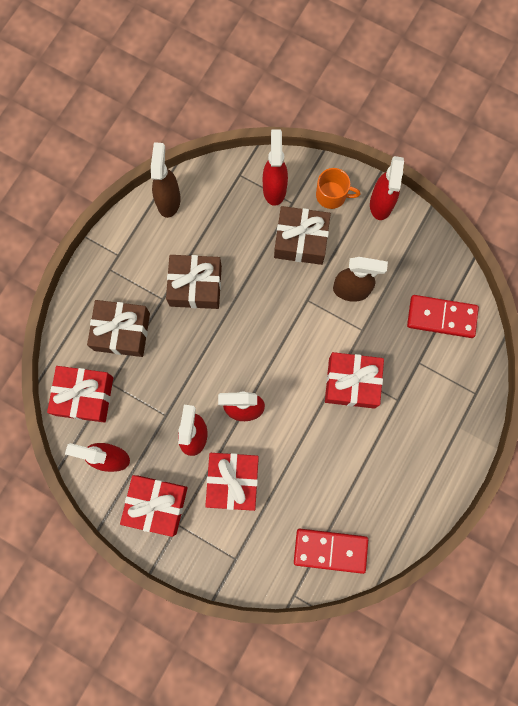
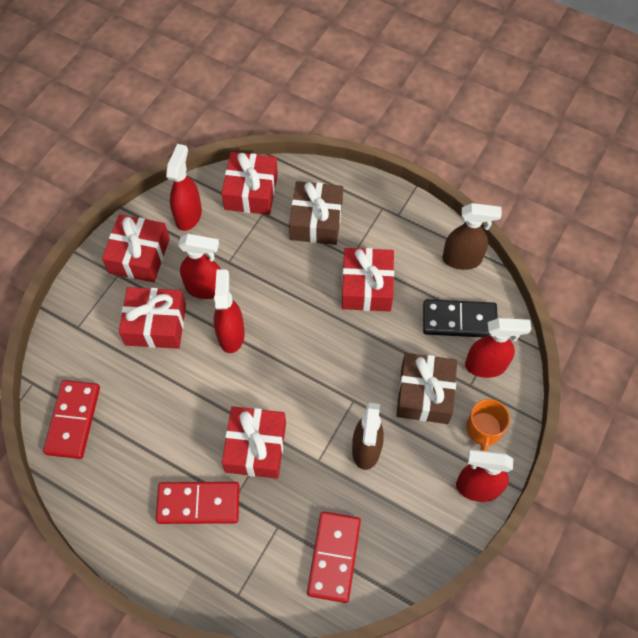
camera: 90 degrees right, 15 degrees down
brown gift [166,255,222,309] -> red gift [342,248,394,311]
none -> red domino [156,482,240,524]
none -> black domino [423,299,498,337]

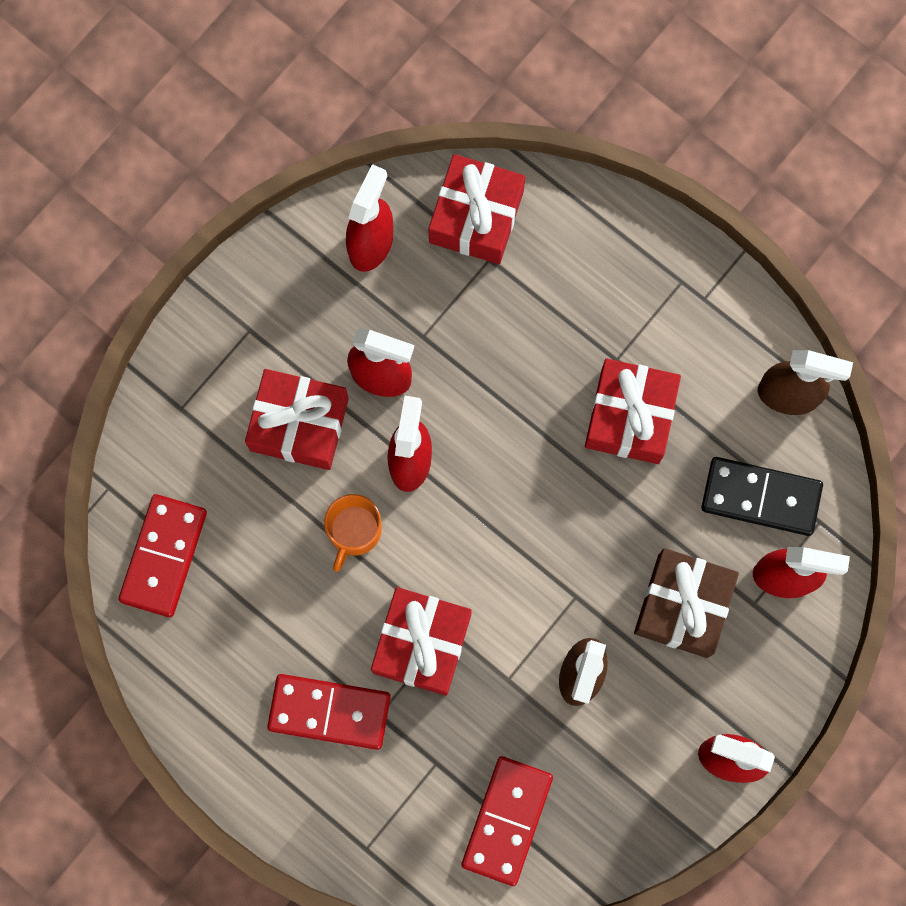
camera: 10 degrees right, 15 degrees up
red gift [102,214,170,282] -> none
brown gift [289,181,343,245] -> none
orange mug [466,399,510,451] -> orange mug moved to [324,494,382,572]

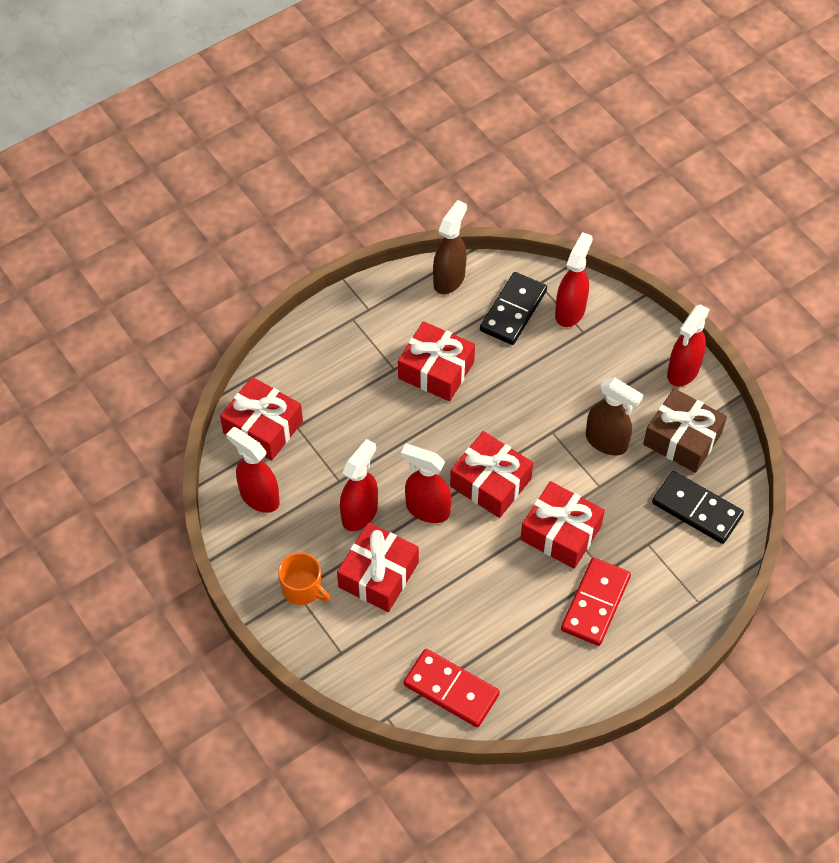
camera: 75 degrees left, 20 degrees down
orange mug [324,494,382,572] -> orange mug moved to [278,552,330,605]
red domino [461,756,553,886] -> black domino [652,471,744,544]
brown gift [634,548,739,658] -> brown gift moved to [643,388,727,473]
none -> red gift [450,431,533,518]

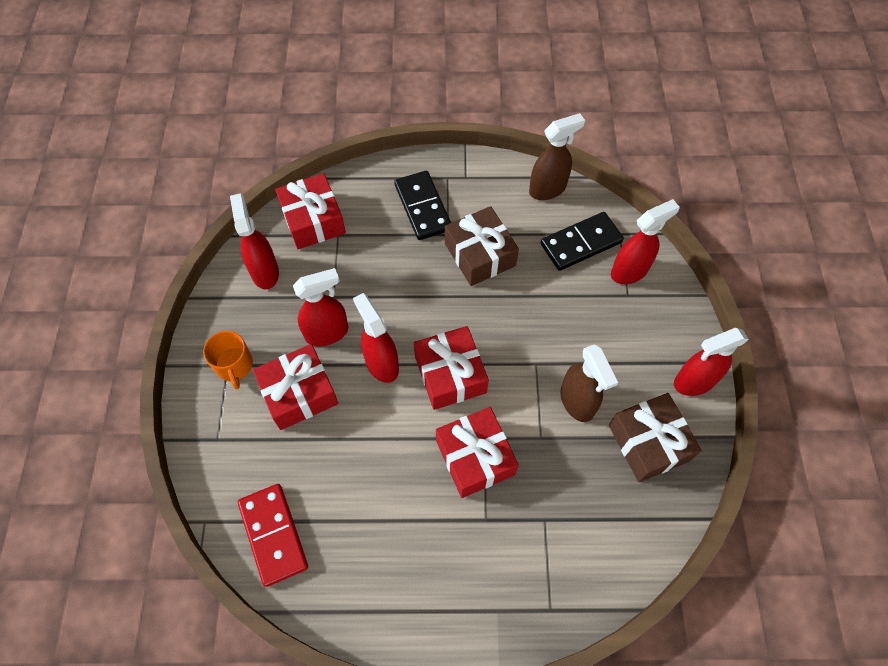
camera: 35 degrees right, 5 degrees up
red gift [398,321,475,401] -> brown gift [445,206,519,286]
red domino [561,558,631,646] -> none
black domino [652,471,744,544] -> black domino moved to [394,171,451,240]

